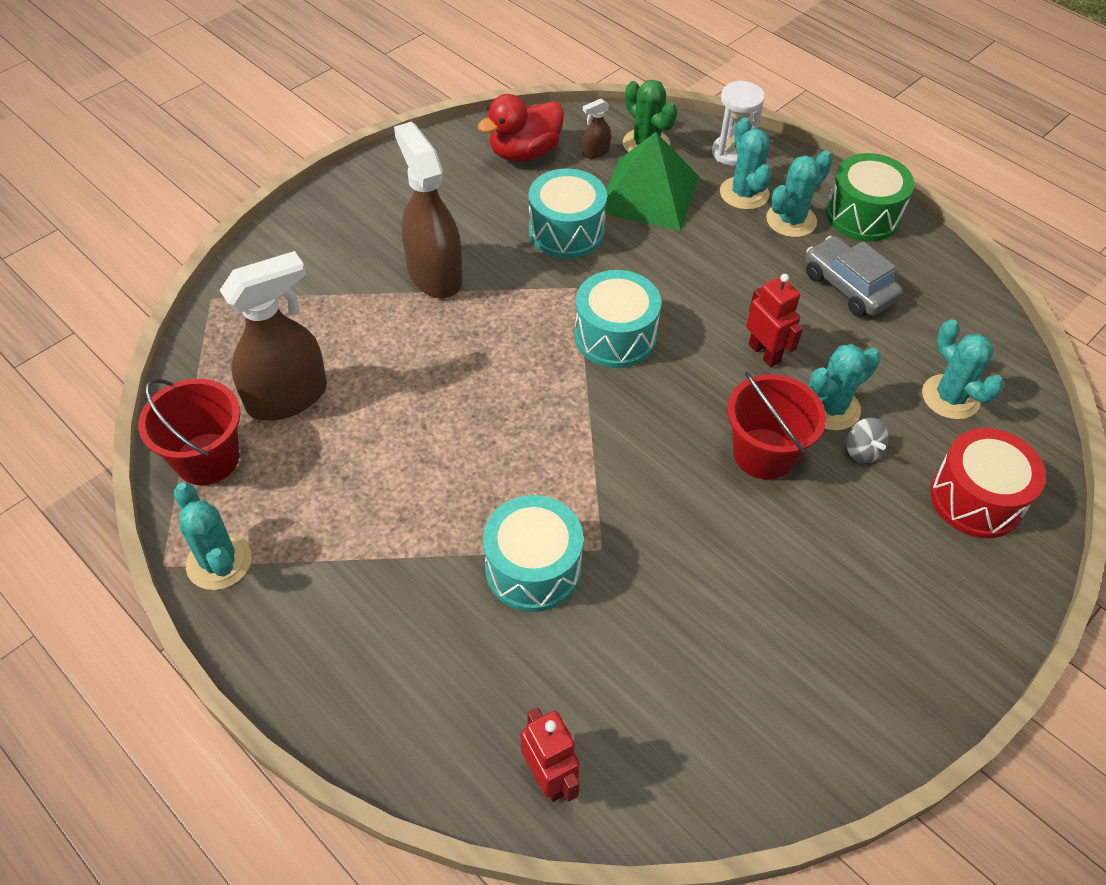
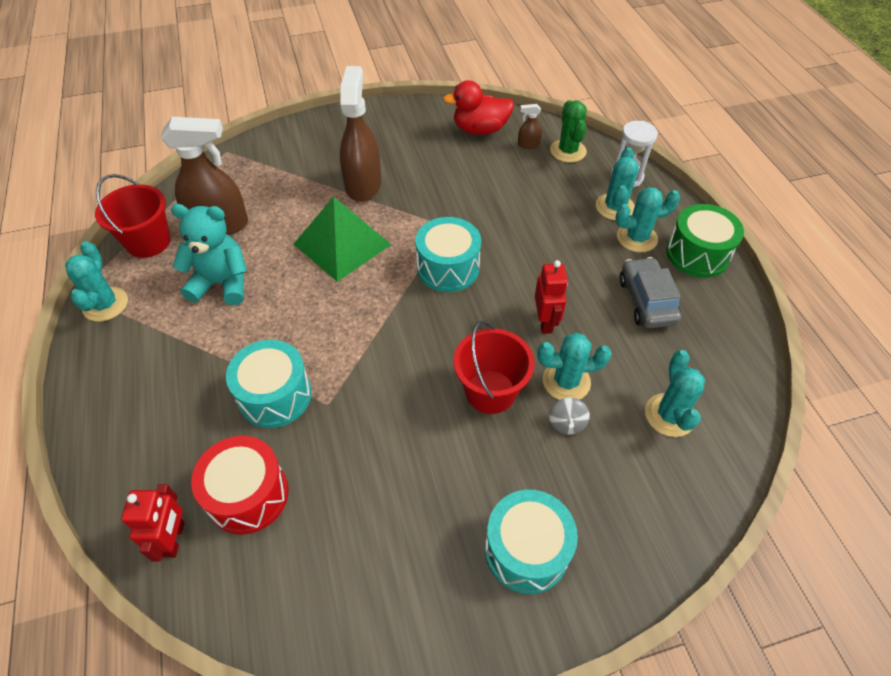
camera: 30 degrees right, 0 degrees up
turquoise drum [529,168,607,259] -> turquoise drum moved to [485,490,578,594]
green pyramid [605,132,699,231] -> green pyramid moved to [294,196,391,282]
red drum [930,428,1046,538] -> red drum moved to [191,436,289,535]
none -> turquoise teddy bear [171,204,247,305]

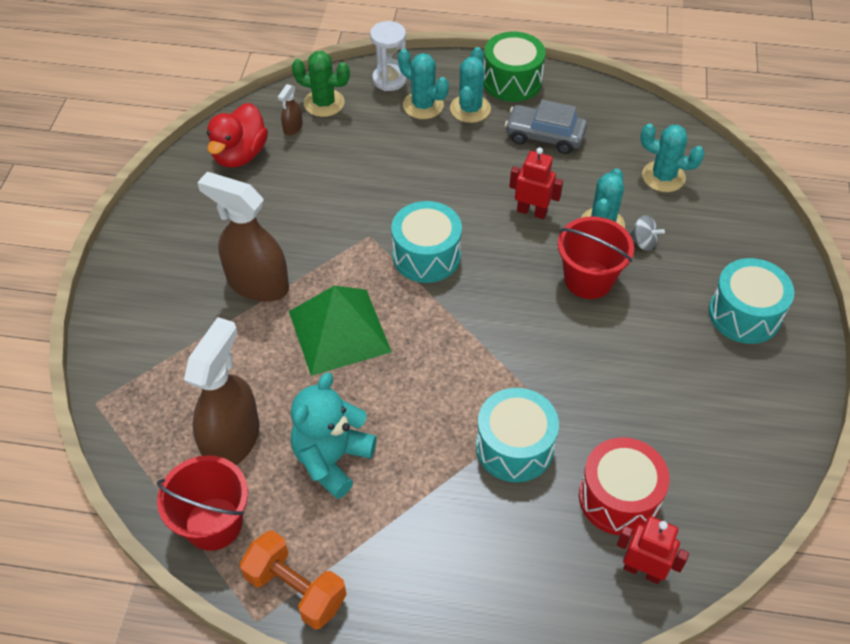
camera: 65 degrees left, 0 degrees up
turquoise cactus [65,241,128,322] -> orange dumbbell [240,530,346,629]

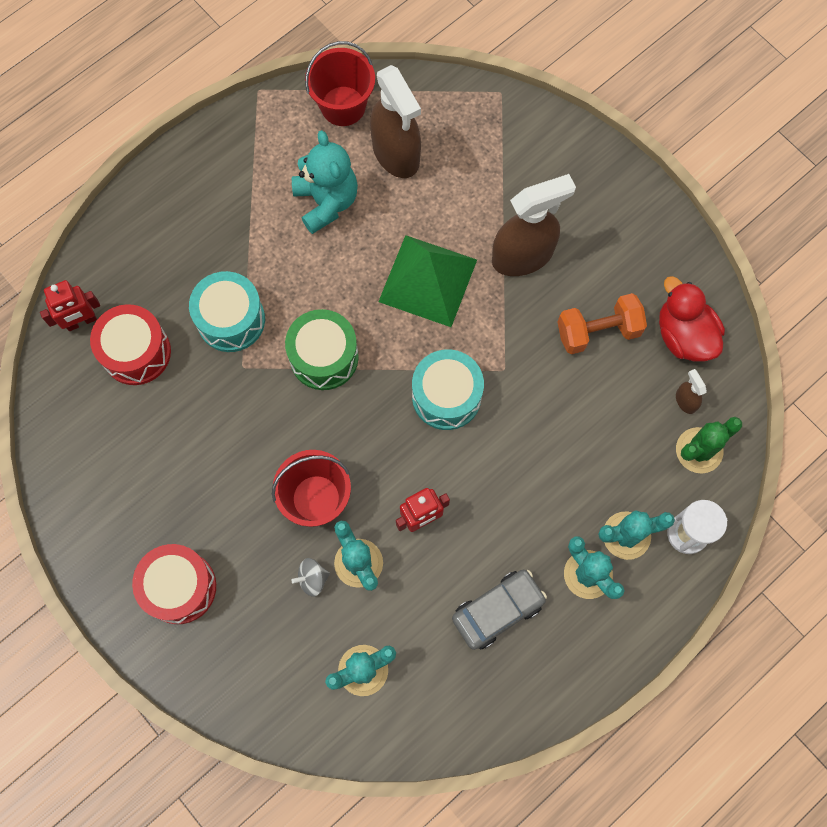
camera: 130 degrees right, 20 degrees up
orange dumbbell [240,530,346,629] -> orange dumbbell moved to [558,293,647,354]
green drum [484,31,546,102] -> green drum moved to [285,309,359,390]
turquoise drum [709,258,794,344] -> red drum [132,544,216,624]

